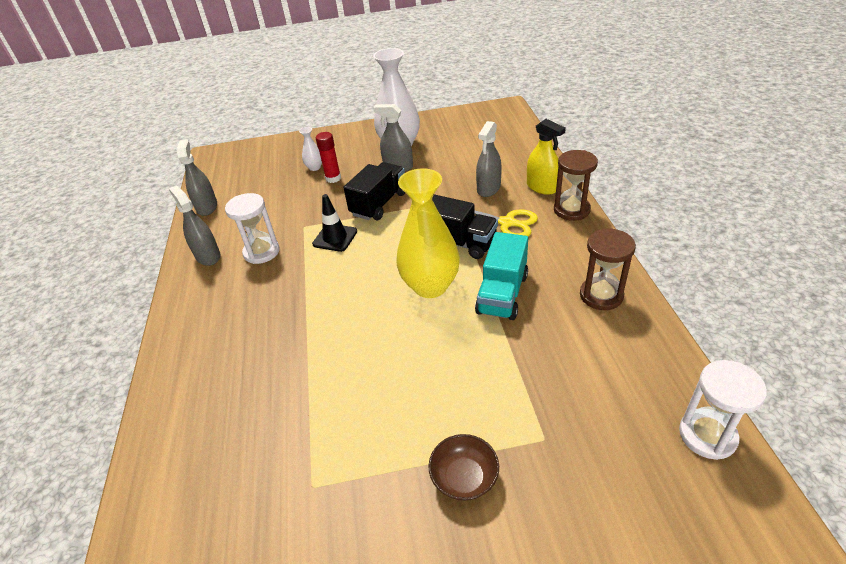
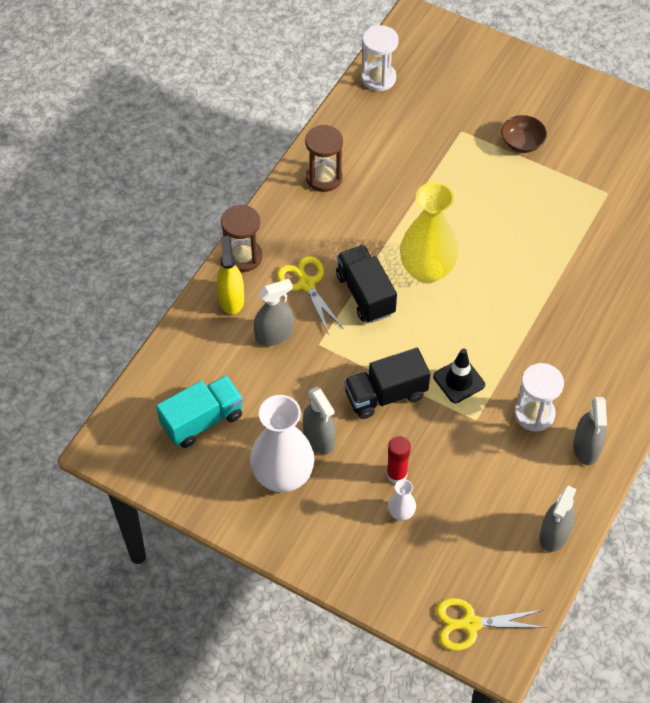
camera: 145 degrees left, 15 degrees up
turquoise truck [475,232,528,320] -> turquoise truck moved to [156,375,243,448]
none -> yellow scissors [436,598,547,651]

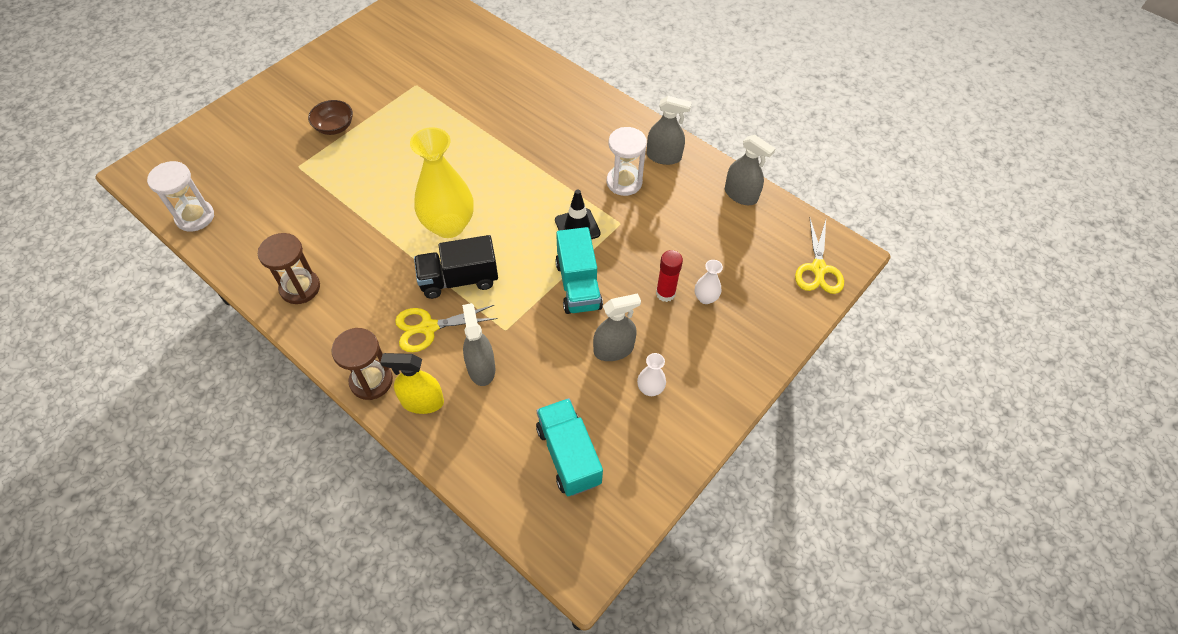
camera: 80 degrees left, 0 degrees up
white vase [250,395,314,493] -> white vase [637,353,666,396], size x0.44
black truck [344,348,431,419] -> turquoise truck [555,227,603,314]

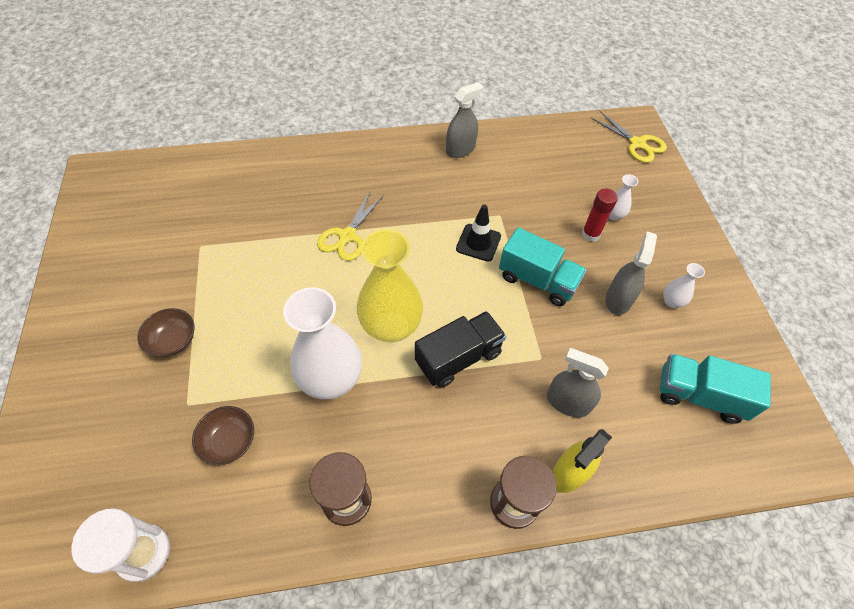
camera: 50 degrees left, 0 degrees up
yellow scissors [395,305,498,352] -> yellow scissors moved to [317,192,384,261]
black truck [414,235,498,299] -> black truck turned 150 degrees counterclockwise [415,311,506,388]
white hourglass [607,127,647,196] -> none
grey spray bottle [725,135,776,205] -> none
none -> brown bowl [192,406,254,465]
none -> white vase [283,287,362,399]

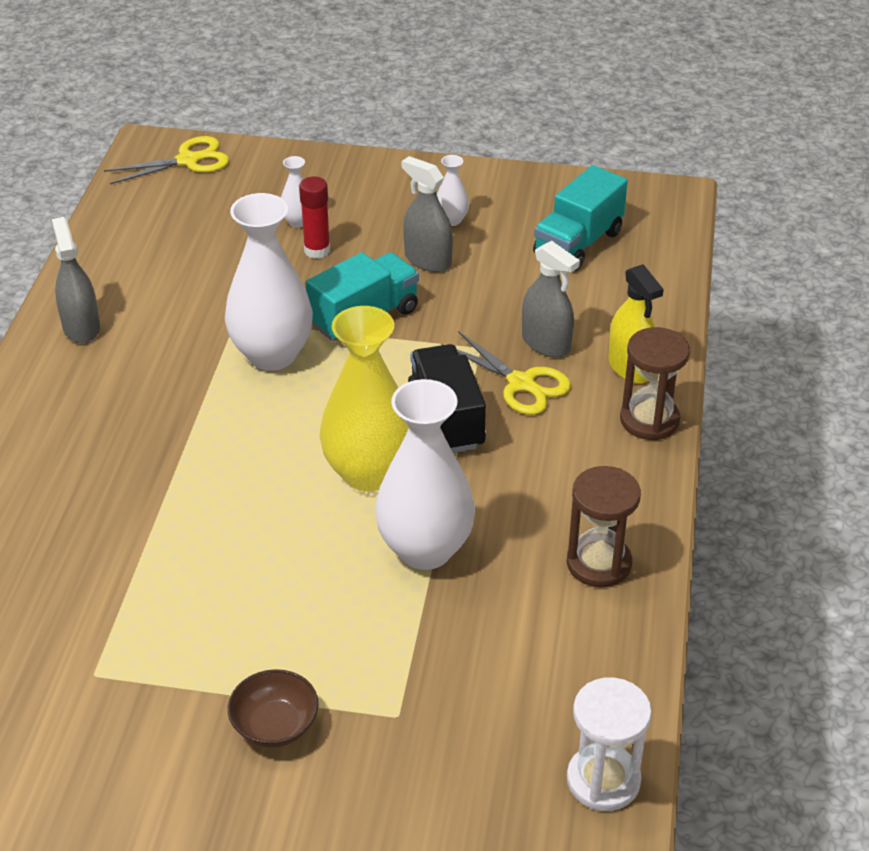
camera: 70 degrees left, 15 degrees down
brown bowl [192,406,254,465] -> none
yellow scissors [317,192,384,261] -> yellow scissors moved to [441,331,571,415]
black traffic cone [456,204,501,262] -> white vase [225,193,313,371]
grey spray bottle [547,348,609,418] -> grey spray bottle turned 90 degrees counterclockwise [522,241,580,357]

